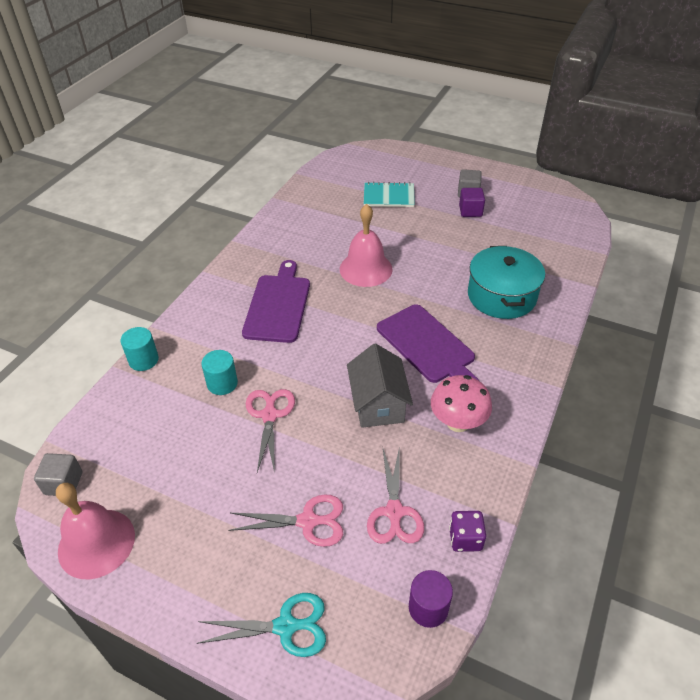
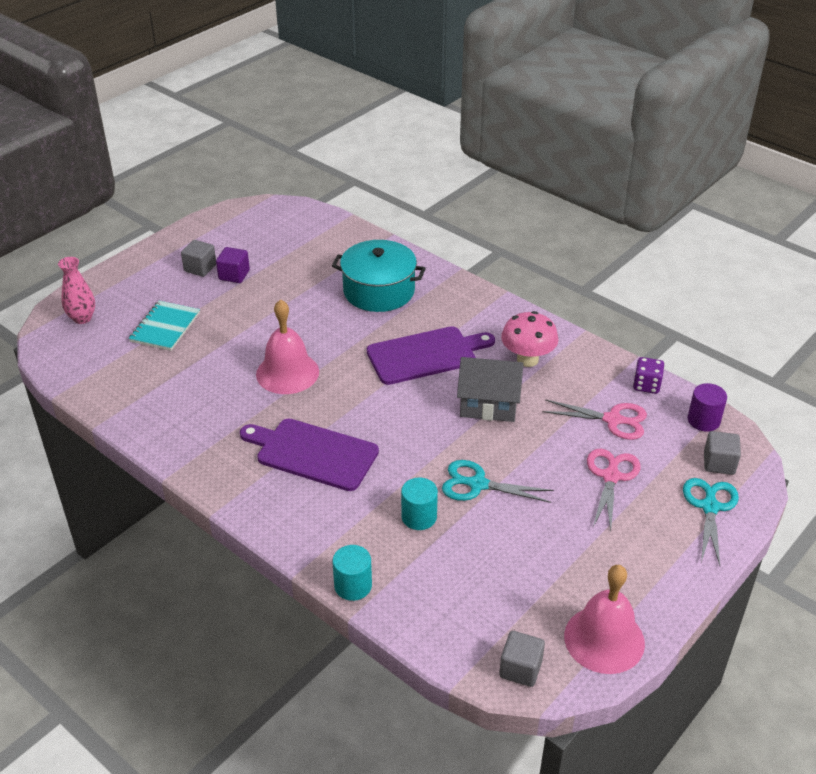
camera: 75 degrees left, 5 degrees down
pink scissors [246,389,295,474] -> turquoise scissors [442,460,554,503]
none -> pink vase [58,257,95,324]
none -> grey cube [704,431,741,475]

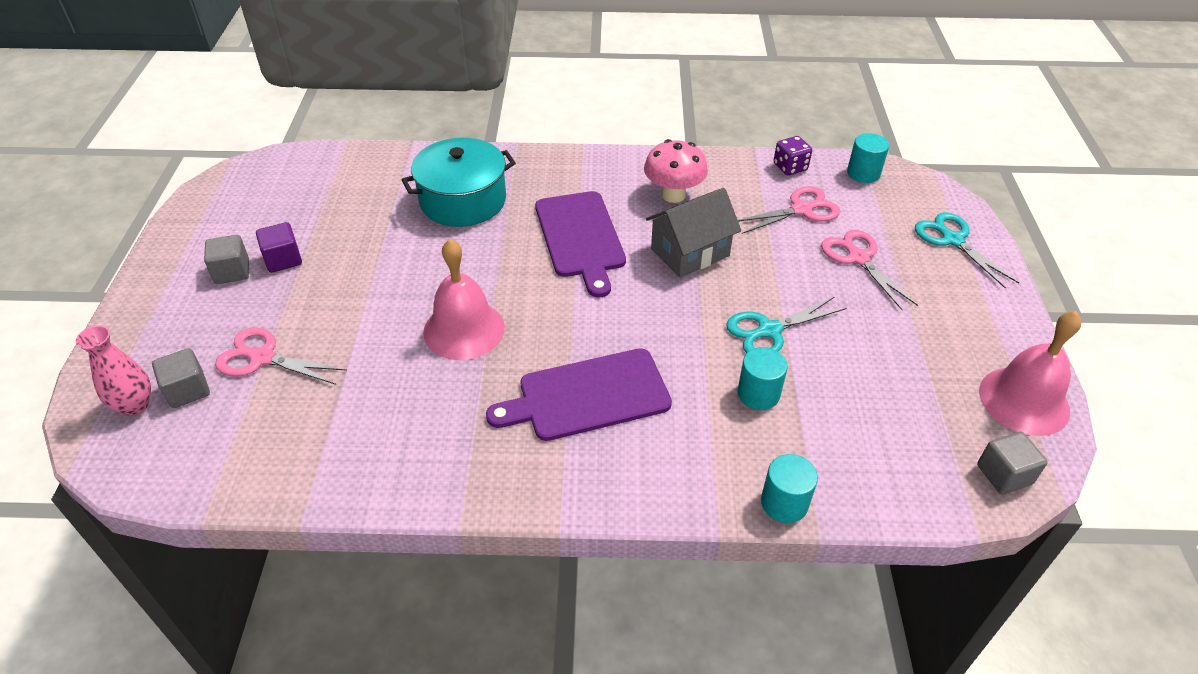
camera: 40 degrees left, 5 degrees up
turquoise notebook [129,301,200,351] -> pink scissors [215,328,347,385]
purple cutting board [367,326,495,385] -> purple cutting board turned 135 degrees clockwise [535,191,626,297]
purple cylinder [688,383,727,432] -> turquoise cylinder [847,133,889,183]
grey cube [704,431,741,475] -> grey cube moved to [152,348,210,408]

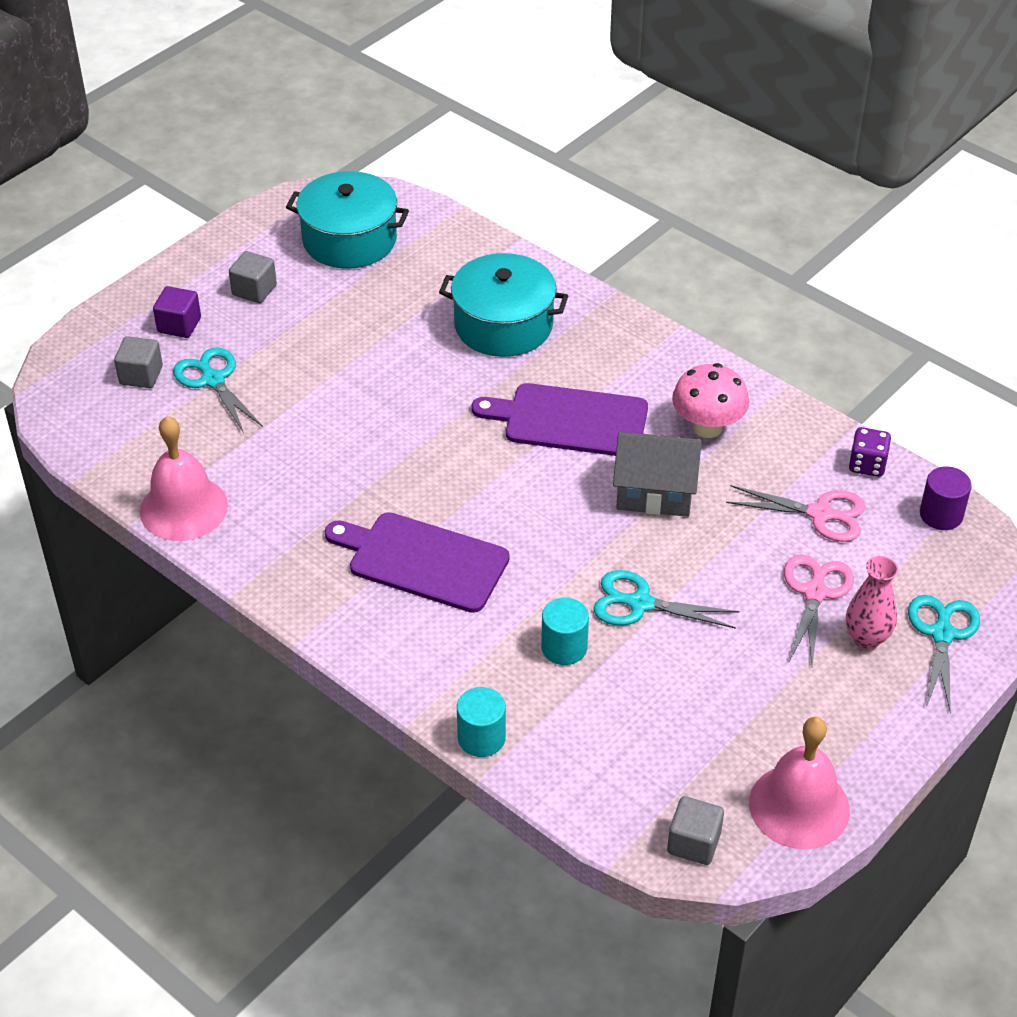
camera: 40 degrees right, 0 degrees up
pink vase [76,325,151,416] -> pink vase moved to [846,556,899,649]
pink scissors [215,328,347,385] -> turquoise scissors [173,347,263,433]
purple cube [256,222,302,273] -> purple cube moved to [153,286,201,338]
pink bell [423,239,505,360] -> pink bell moved to [140,416,228,541]
purple cutting board [535,191,626,297] -> purple cutting board turned 75 degrees clockwise [472,383,648,456]
turquoise cylinder [847,133,889,183] -> purple cylinder [920,466,972,530]
none -> turquoise pot [286,171,409,269]

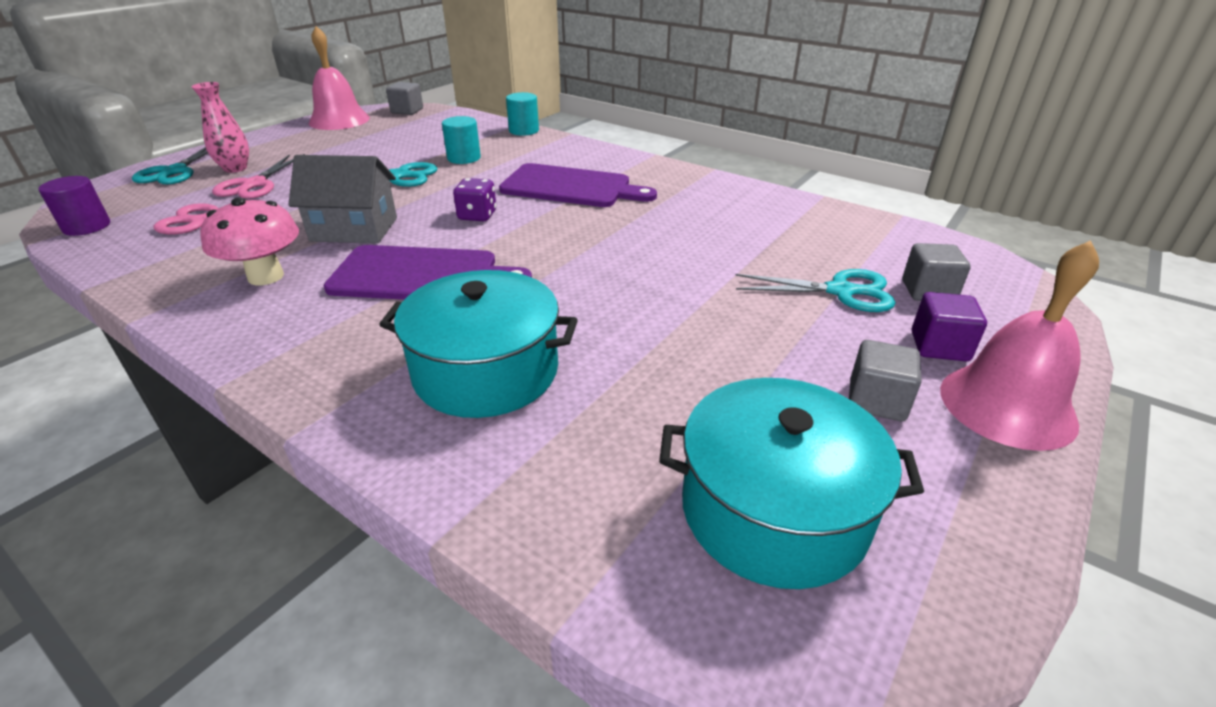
camera: 175 degrees right, 10 degrees down
pink bell [140,416,228,541] -> pink bell moved to [940,240,1099,451]
turquoise scissors [173,347,263,433] -> turquoise scissors turned 45 degrees counterclockwise [735,269,896,312]
purple dice [849,427,891,477] -> purple dice moved to [453,178,496,221]

